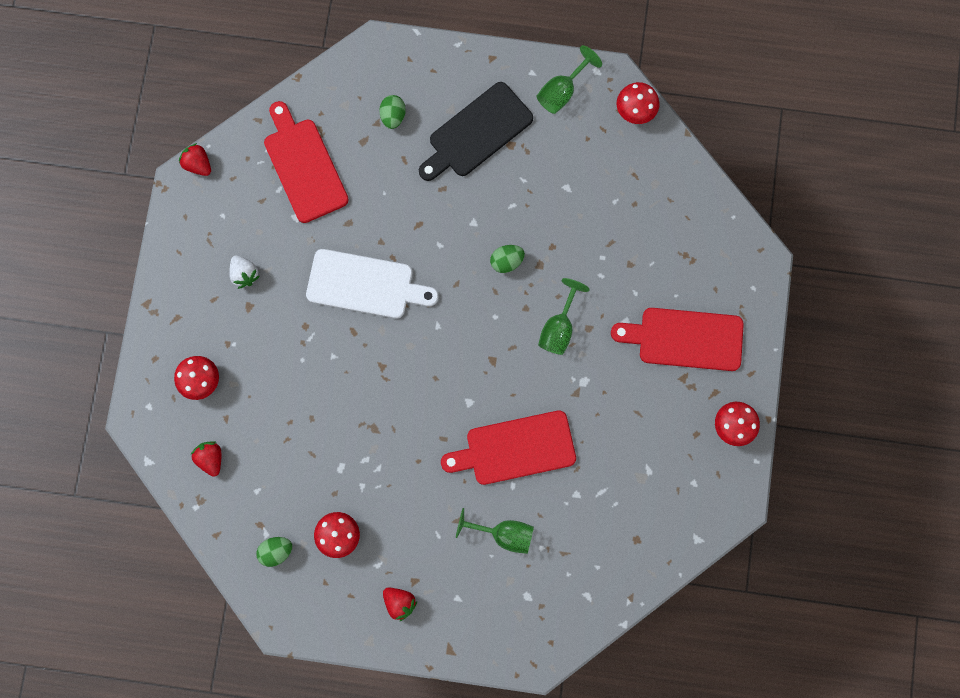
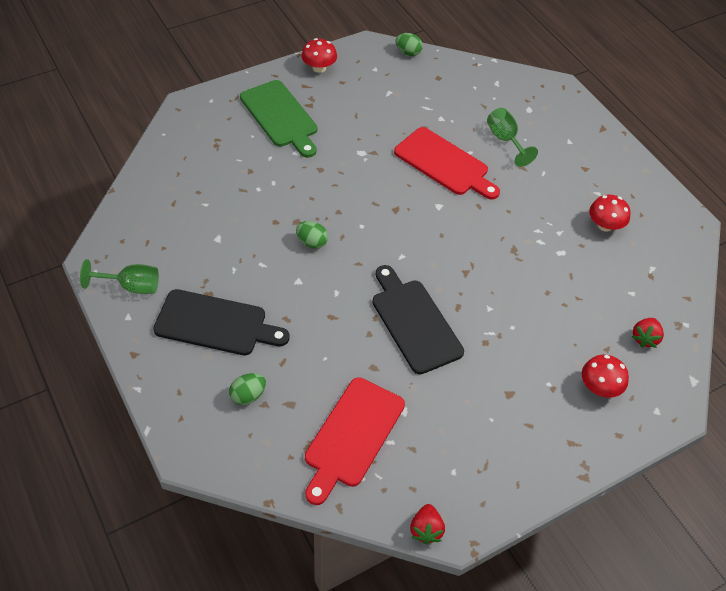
camera: 130 degrees left, 25 degrees down
white strawberry [229,256,260,289] -> none
green egg [257,537,292,567] -> green egg moved to [395,33,423,56]
white cutting board [306,249,438,319] -> black cutting board [372,265,464,374]
red strawberry [383,587,417,622] -> none
green goblet [538,278,590,355] -> none
red cutting board [611,308,744,371] -> green cutting board [240,80,317,158]
red mushroom [617,82,659,124] -> none

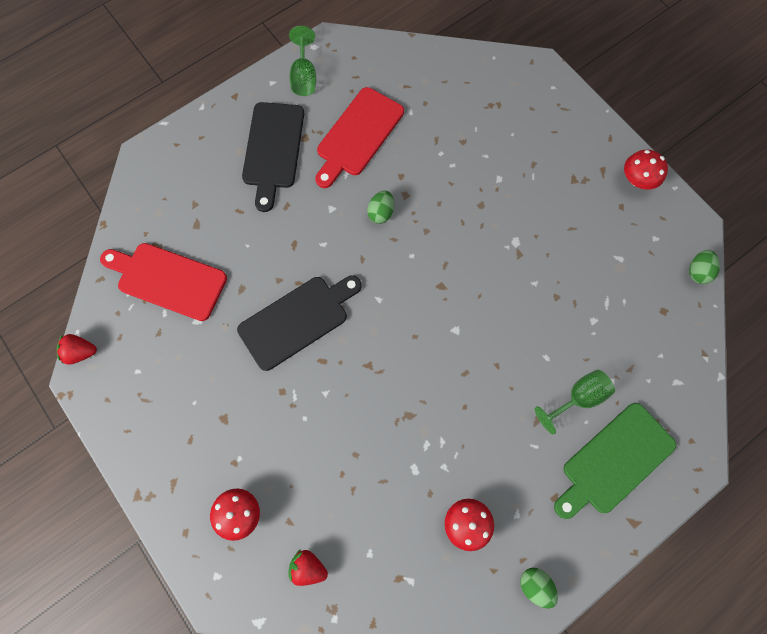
camera: 85 degrees right, 20 degrees up
green egg [229,373,266,405] -> green egg moved to [520,568,558,609]
green cutting board [240,80,317,158] -> green cutting board moved to [554,403,676,519]
red cutting board [394,127,500,199] -> red cutting board moved to [315,87,404,188]

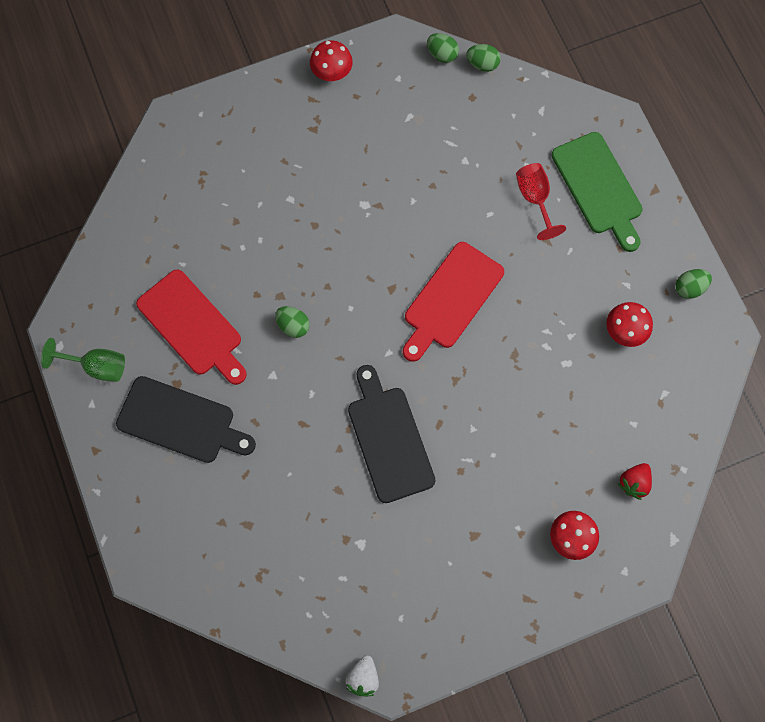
camera: 75 degrees left, 0 degrees up
red strawberry [56,334,97,365] -> white strawberry [345,655,379,696]
red cutting board [100,243,227,321] -> red cutting board moved to [403,242,504,362]
green goblet [535,370,615,434] -> red goblet [516,163,566,240]
none -> green egg [466,44,501,72]

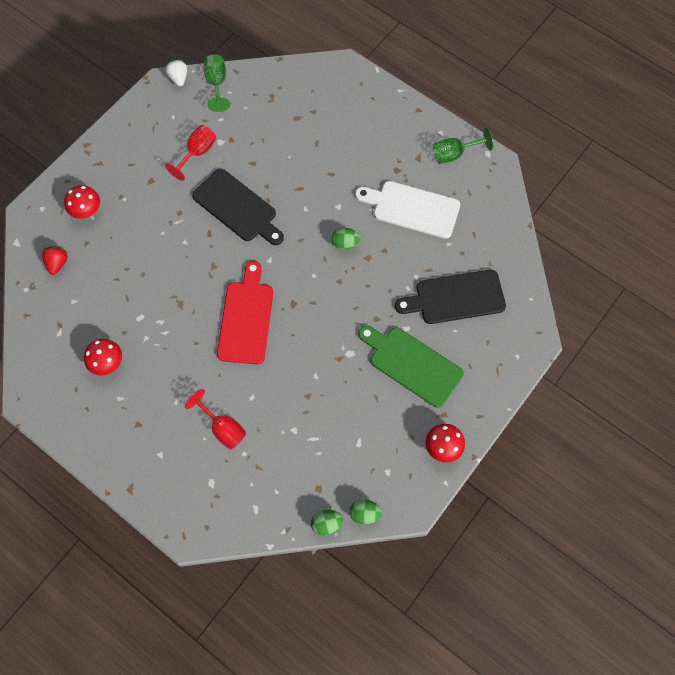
camera: 150 degrees right, 5 degrees down
black cutting board [116,376,256,463] -> black cutting board moved to [395,270,506,324]
red cutting board [136,269,247,385] -> white cutting board [355,181,460,239]
green cutting board [552,132,643,252] -> green cutting board moved to [359,326,464,408]
green egg [675,269,712,299] -> none
none -> red goblet [165,125,217,181]
none -> green goblet [204,54,230,112]

